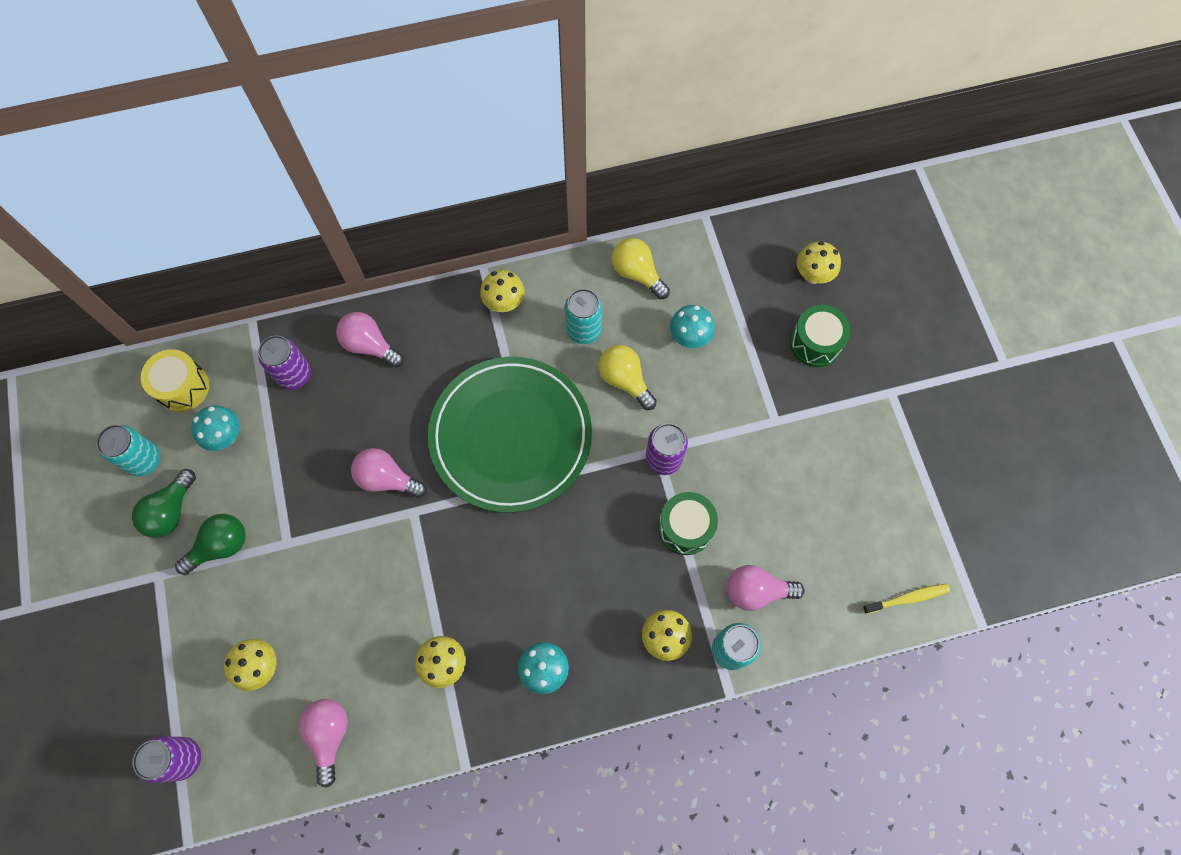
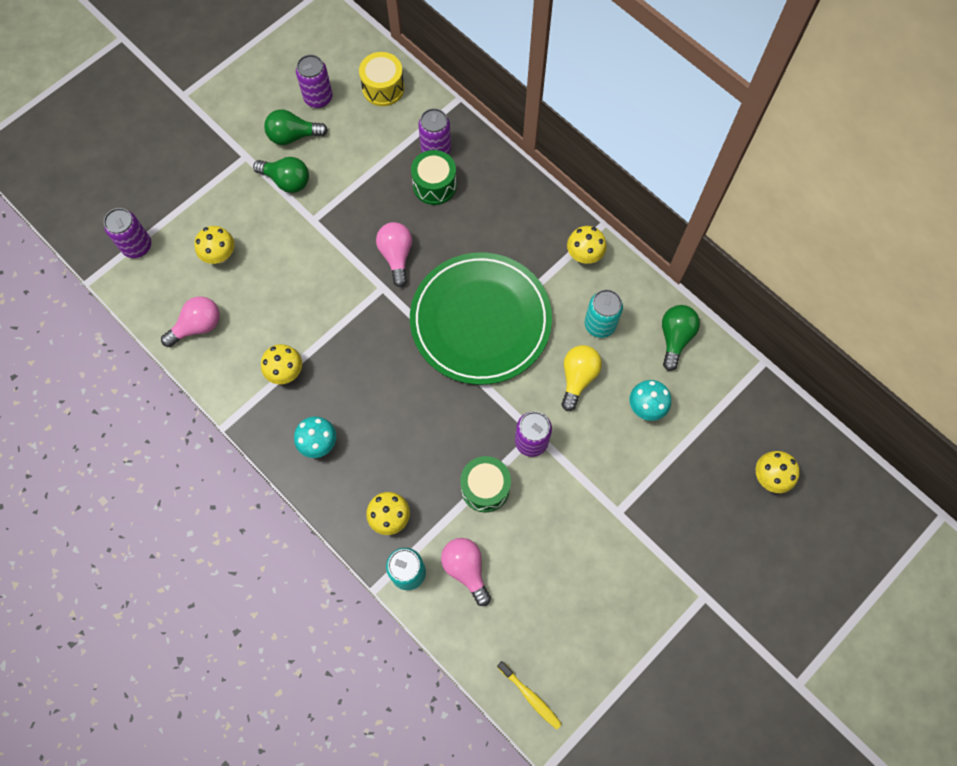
camera: 60 degrees right, 0 degrees up
turquoise can [96,425,160,476] -> purple can [296,55,333,108]
turquoise mushroom [191,405,240,451] -> none
pink light bulb [336,312,404,368] -> none
yellow light bulb [612,238,670,299] -> green light bulb [662,305,700,371]
green drum [790,305,851,367] -> green drum moved to [411,150,457,205]

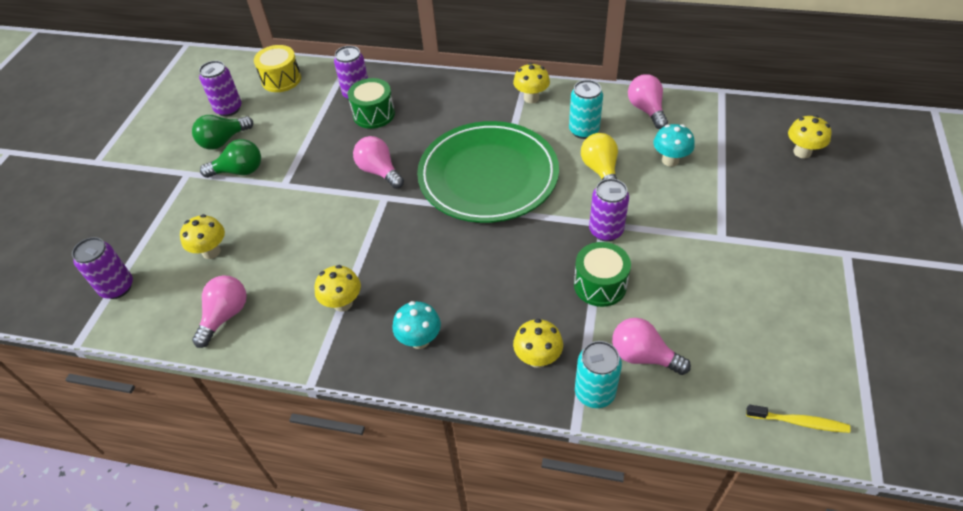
camera: 30 degrees left, 20 degrees down
green light bulb [662,305,700,371] -> pink light bulb [628,74,668,129]

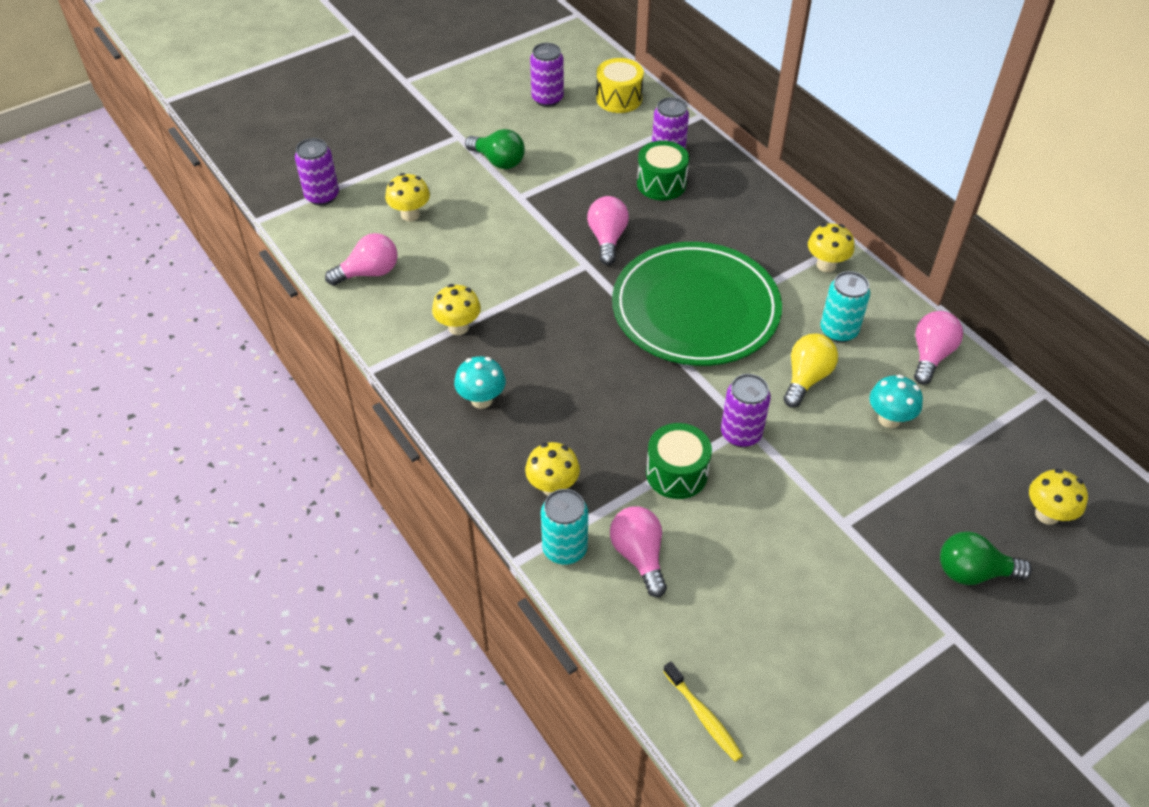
camera: 40 degrees right, 0 degrees up
green light bulb [192,115,253,150] -> green light bulb moved to [940,531,1032,585]

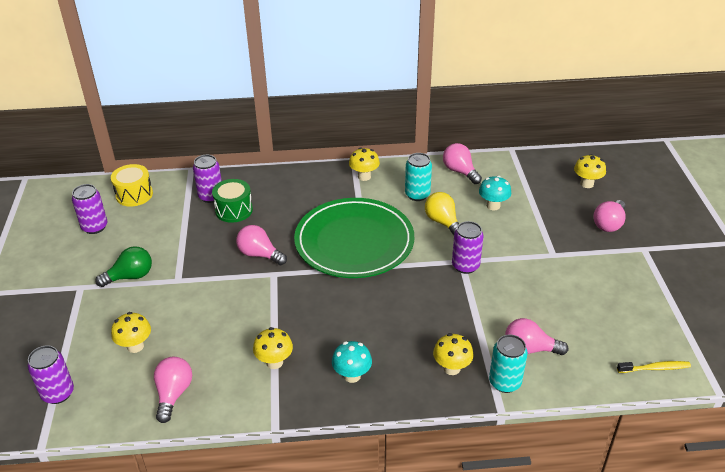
camera: 60 degrees left, 10 degrees down
green drum [646,423,712,499] -> none
green light bulb [940,531,1032,585] -> pink light bulb [593,200,626,232]

